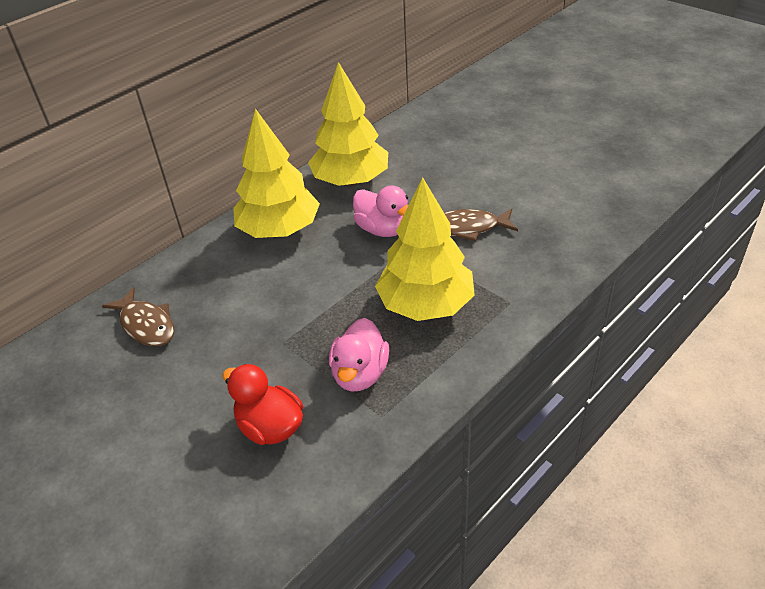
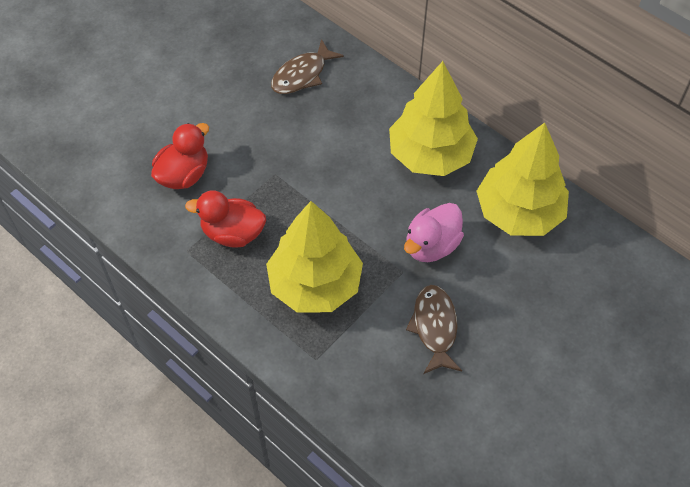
camera: 85 degrees right, 15 degrees up
pink duck [329,318,389,391] -> red duck [185,190,266,248]

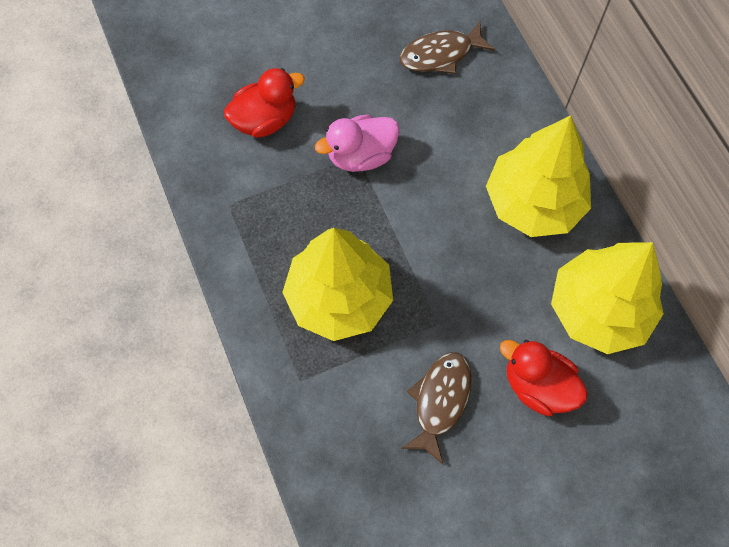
camera: 25 degrees right, 10 degrees up
red duck [185,190,266,248] -> red duck moved to [500,340,588,416]
pink duck [404,203,464,262] -> pink duck moved to [315,114,399,172]

